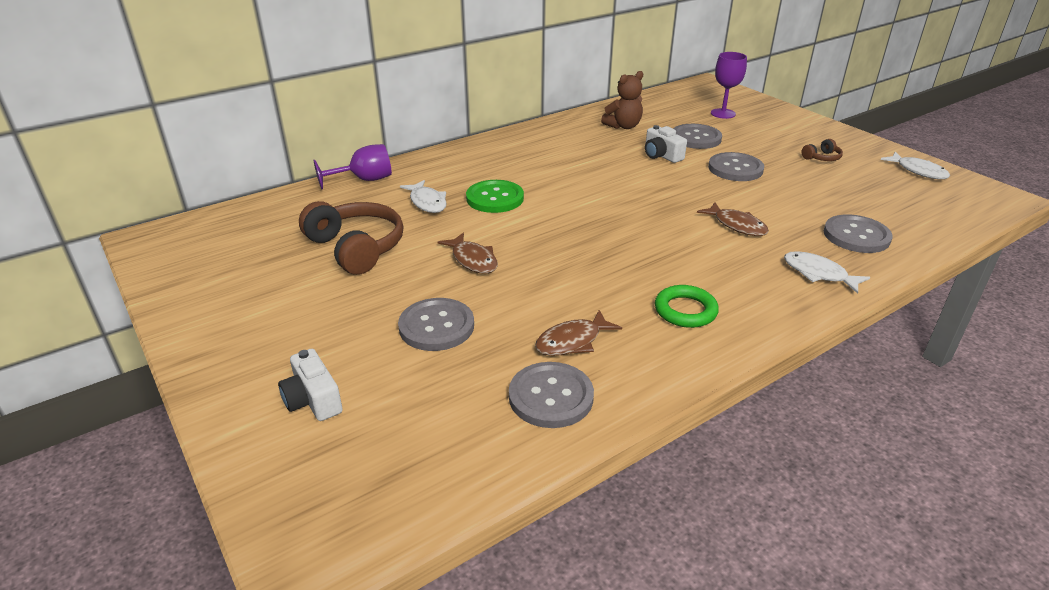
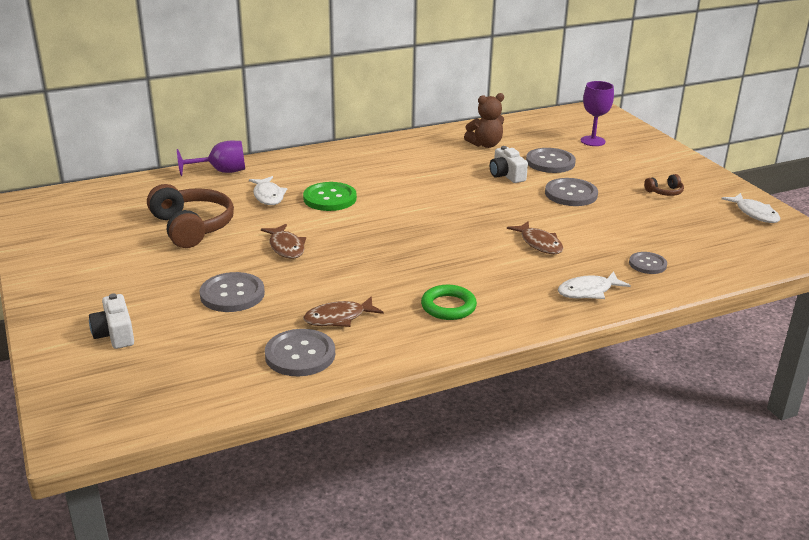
camera: 10 degrees right, 5 degrees down
white fish [784,251,870,294] -> white fish turned 75 degrees counterclockwise [558,271,631,299]
grey button [824,214,893,253] -> grey button [629,252,667,274], size x0.62

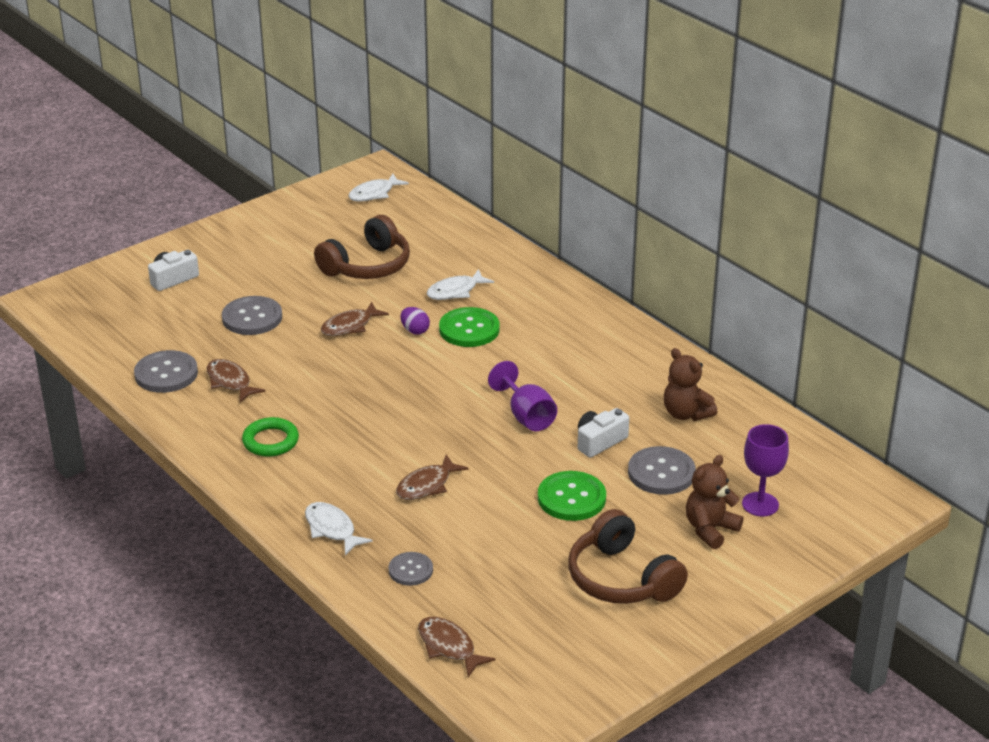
camera: 75 degrees right, 5 degrees up
purple goblet [177,141,245,176] -> purple goblet moved to [488,361,557,431]
grey button [545,178,598,206] -> green button [538,471,606,521]
brown headphones [644,174,684,196] -> brown headphones [568,509,688,604], size x2.22
white fish [721,193,780,223] -> white fish moved to [348,173,409,202]
none -> purple egg [400,307,430,335]
none -> brown fish [418,617,495,677]
none -> brown teddy bear [686,455,744,549]

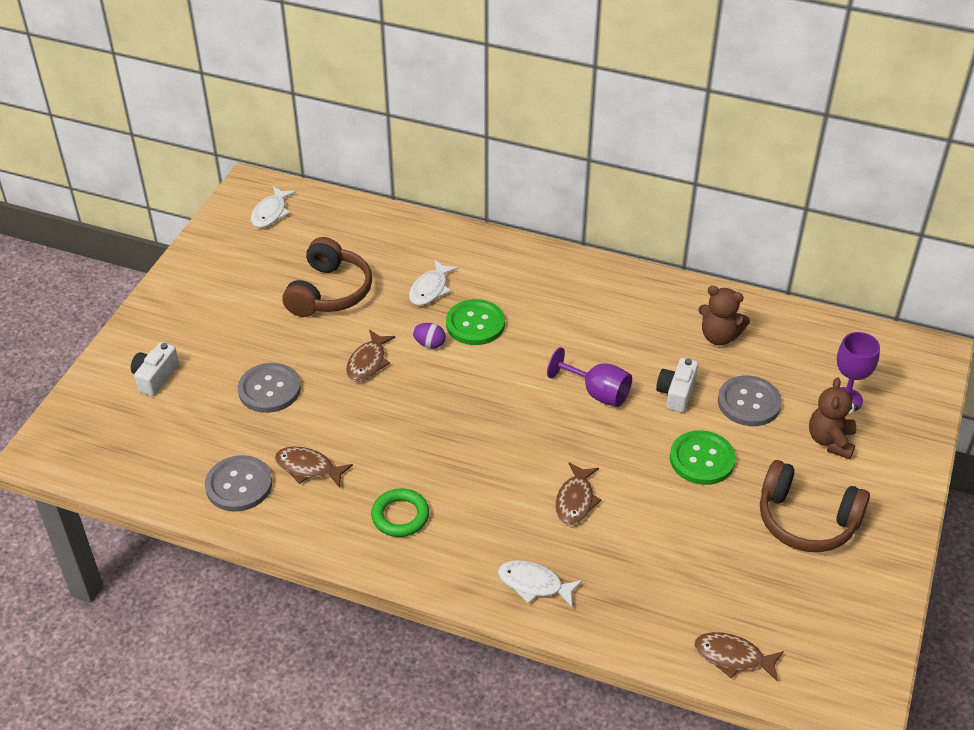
camera: 30 degrees left, 10 degrees up
grey button [389,552,433,586] -> none

